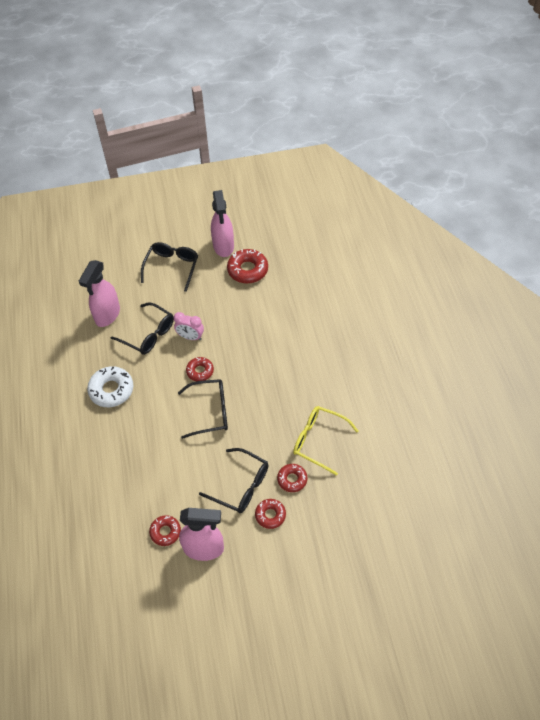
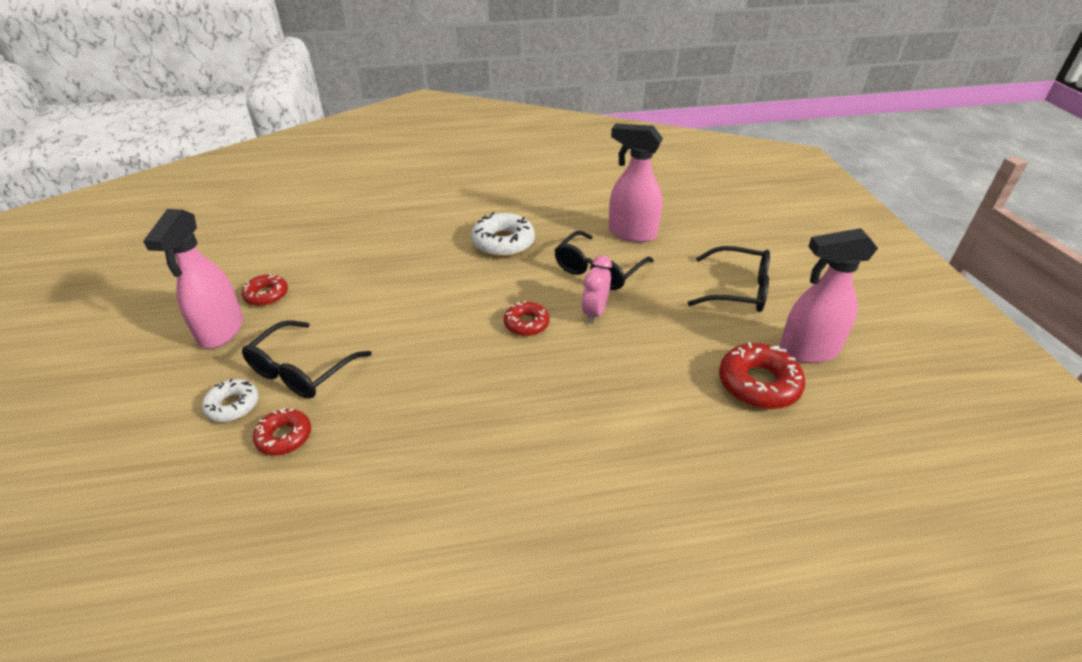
camera: 90 degrees right, 15 degrees down
black glasses [178,379,228,439] -> none
red donut [255,499,286,529] -> white donut [202,379,259,422]
yellow glasses [293,406,358,476] -> none

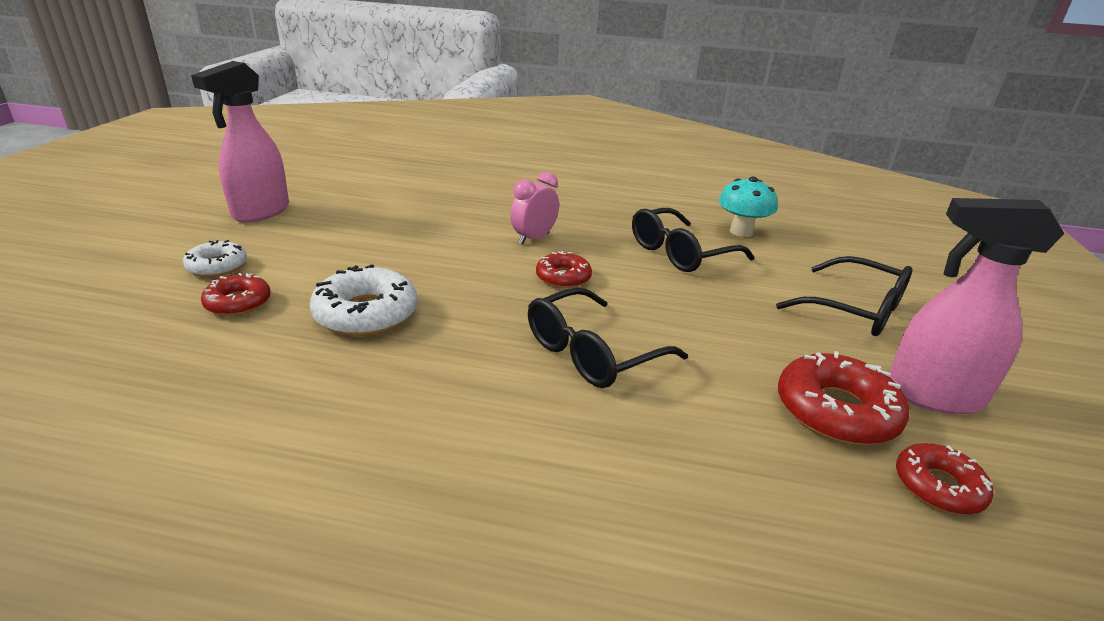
camera: 20 degrees right, 10 degrees down
red donut [242,274,288,306] -> red donut moved to [896,443,994,515]
black glasses [242,320,372,399] -> black glasses moved to [528,287,688,388]
white donut [471,212,535,257] -> white donut moved to [310,264,418,336]
pink clock [582,256,612,324] -> pink clock moved to [510,172,559,245]
pink spray bottle [609,123,663,242] -> turquoise mushroom [718,177,778,237]

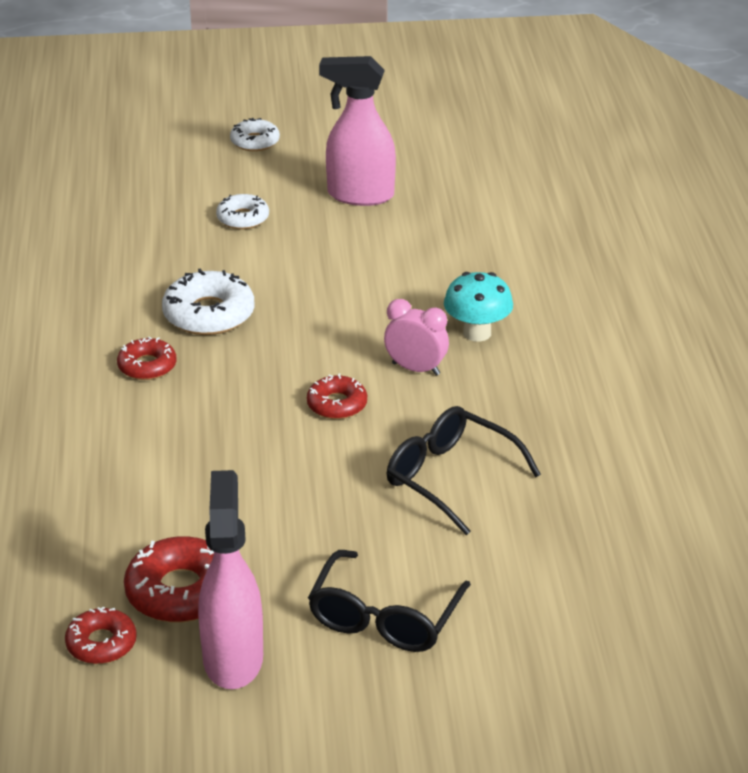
camera: 75 degrees right, 5 degrees up
red donut [201,273,271,316] -> red donut moved to [117,337,176,380]
black glasses [528,287,688,388] -> none
turquoise mushroom [718,177,778,237] -> turquoise mushroom moved to [444,272,513,342]
none -> white donut [230,118,280,151]

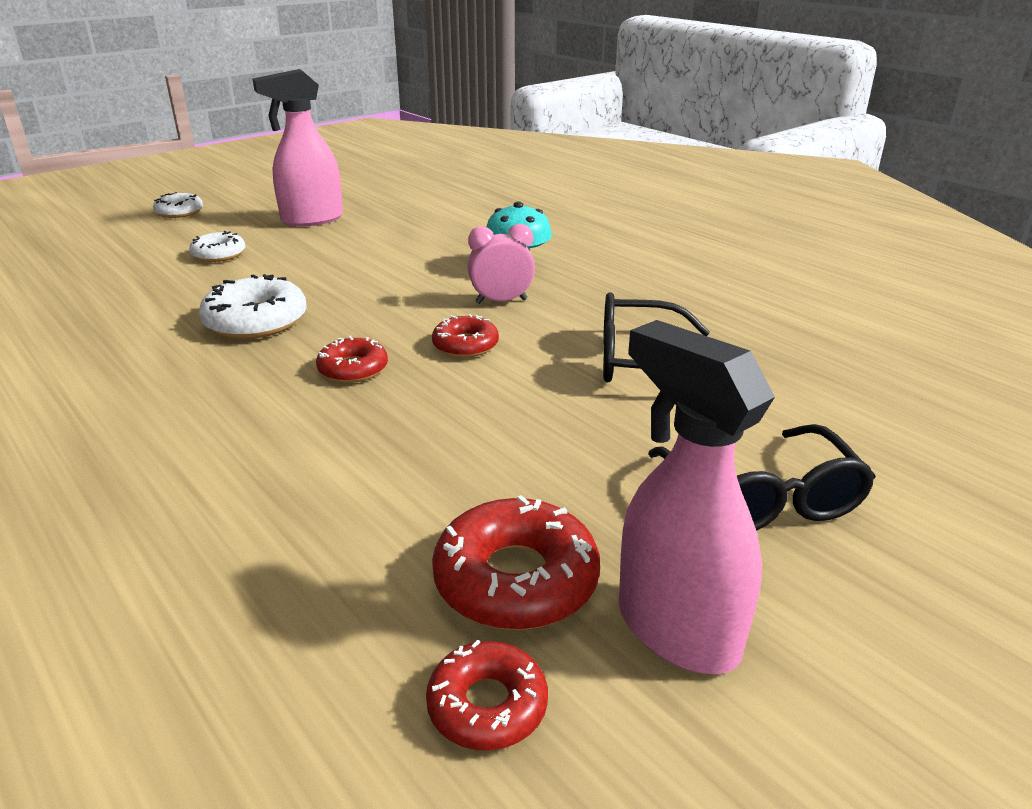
camera: 35 degrees left, 5 degrees down
red donut [117,337,176,380] -> red donut moved to [316,336,388,383]

